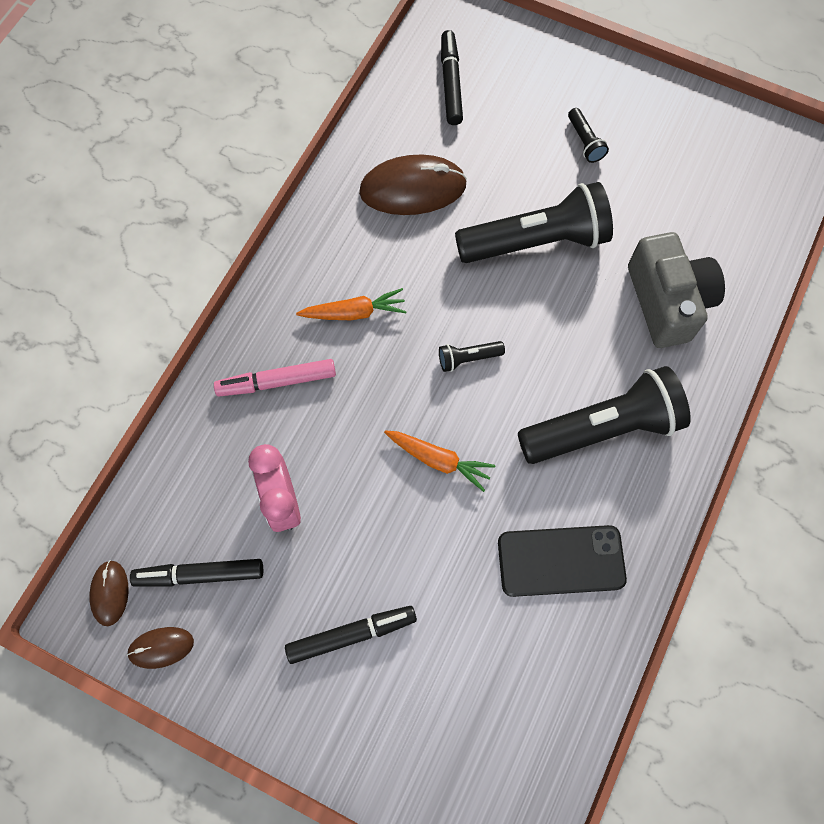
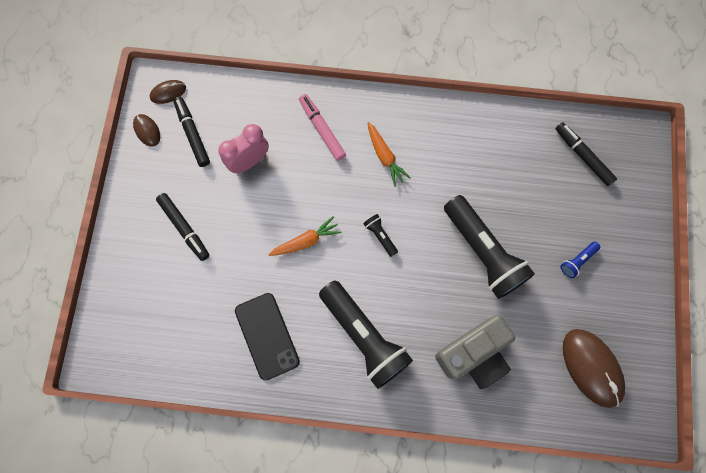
camera: 70 degrees right, 5 degrees up
brown mouse [359,154,467,215] -> brown mouse moved to [563,329,625,408]
orange carrot [384,431,495,492] -> orange carrot turned 120 degrees counterclockwise [268,216,342,256]
black marker [441,30,463,125] -> black marker turned 105 degrees counterclockwise [555,122,617,186]
black flashlight [568,108,609,163] -> blue flashlight [560,242,600,278]

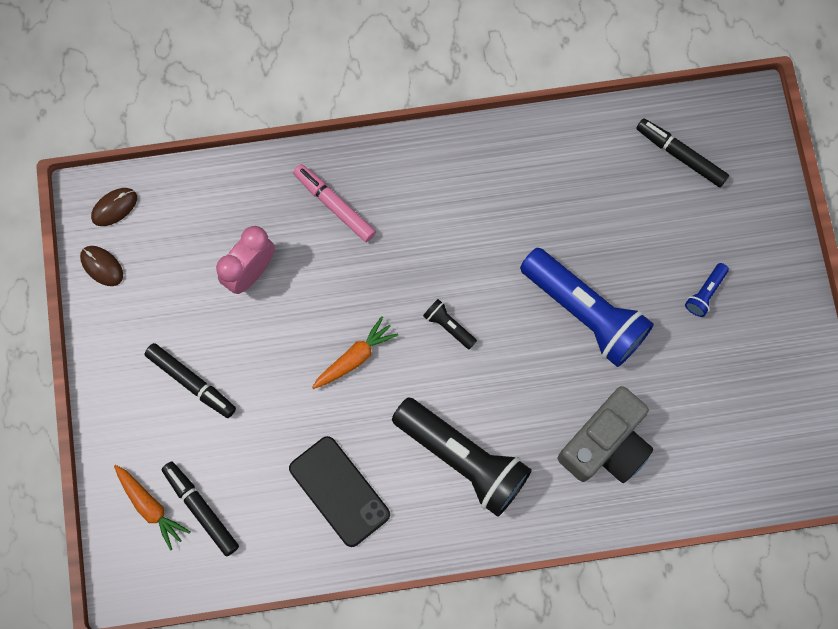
camera: 15 degrees left, 0 degrees up
black marker [173,97,210,167] -> black marker moved to [162,462,239,557]
orange carrot [367,122,411,187] -> orange carrot moved to [114,465,191,551]
black flashlight [444,195,535,299] -> blue flashlight [520,248,654,367]
brown mouse [563,329,625,408] -> none

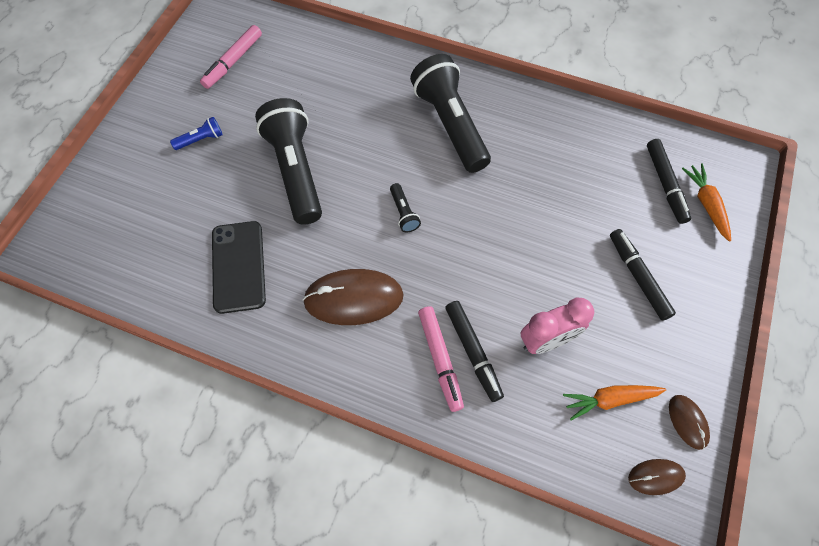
camera: 150 degrees left, 10 degrees down
black phone [289,436,390,547] -> black phone moved to [212,221,266,314]
orange carrot [312,316,398,389] -> orange carrot moved to [563,385,666,420]
blue flashlight [520,248,654,367] -> black flashlight [255,98,322,225]
grey camera [558,386,653,483] -> none
black marker [636,118,729,187] -> black marker moved to [445,301,504,402]
none -> pink marker [200,25,262,89]
none -> brown mouse [302,269,404,325]

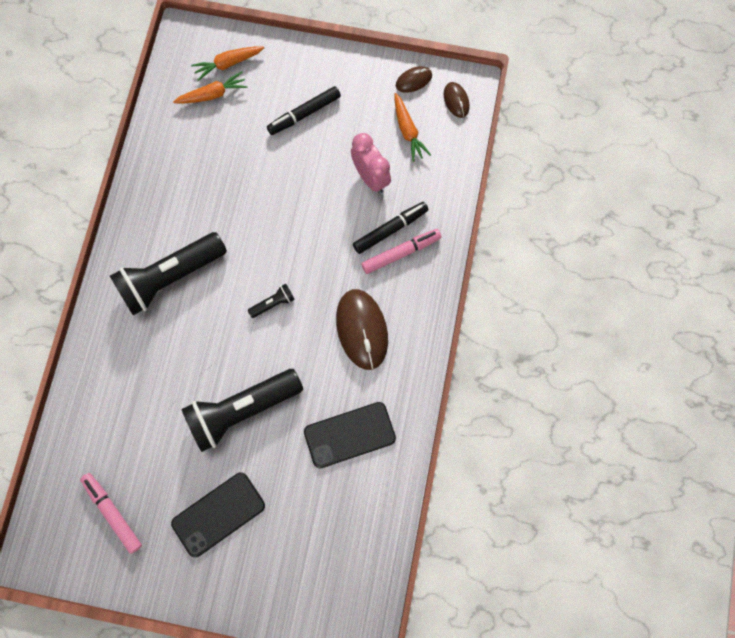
camera: 100 degrees left, 10 degrees up
blue flashlight [170,117,223,150] -> black phone [171,473,265,558]
pink marker [200,25,262,89] -> pink marker turned 150 degrees counterclockwise [80,473,142,554]
black marker [647,139,691,224] -> orange carrot [173,71,248,104]

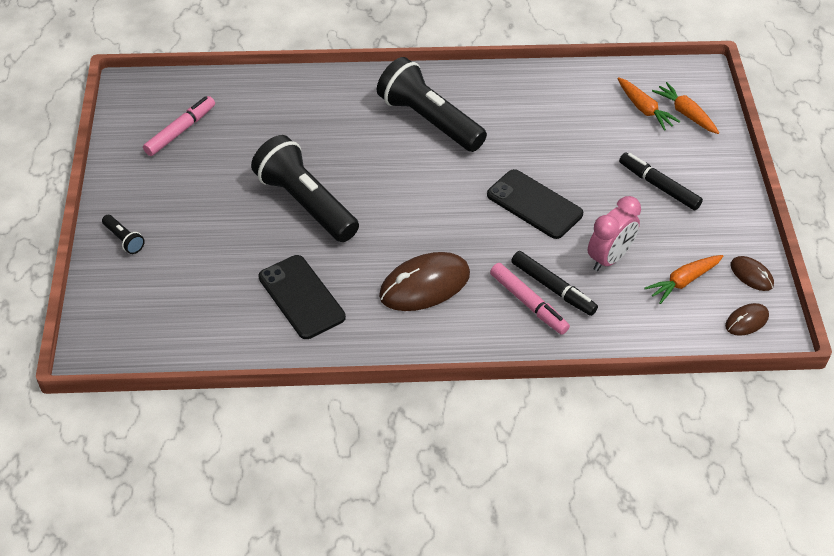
camera: 75 degrees right, 25 degrees down
black phone [171,473,265,558] -> black phone moved to [487,169,583,239]
black flashlight [248,284,295,318] -> black flashlight moved to [102,215,145,254]

